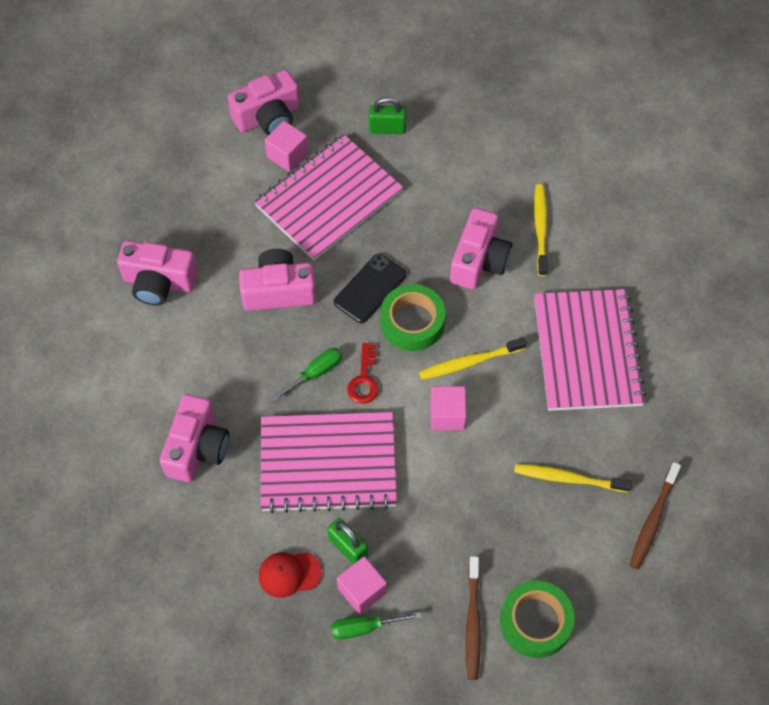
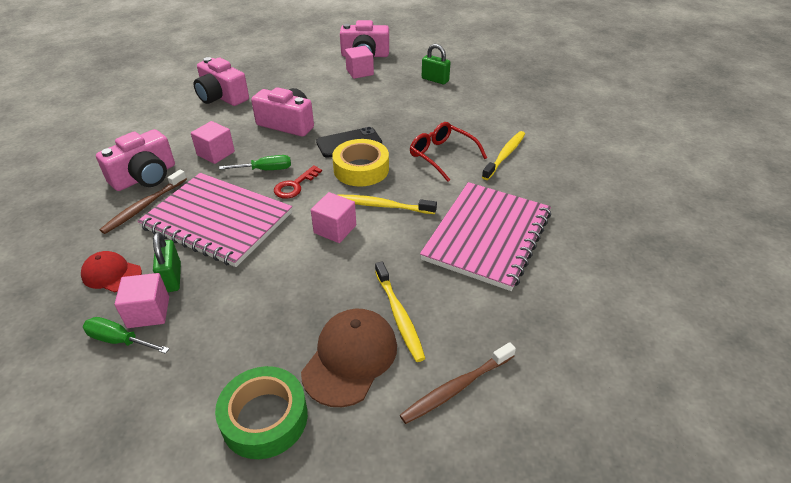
camera: 30 degrees right, 20 degrees down
pink notebook [254,134,403,261] -> none
green tape [380,284,445,351] -> yellow tape [332,139,389,186]
pink camera [450,208,512,290] -> red glasses [410,122,487,182]
brown toothbrush [465,556,481,680] -> brown toothbrush moved to [100,170,187,234]
yellow toothbrush [514,464,632,493] -> yellow toothbrush turned 150 degrees counterclockwise [375,261,426,362]
none -> pink cube [191,121,235,164]
none -> brown cap [301,309,397,407]

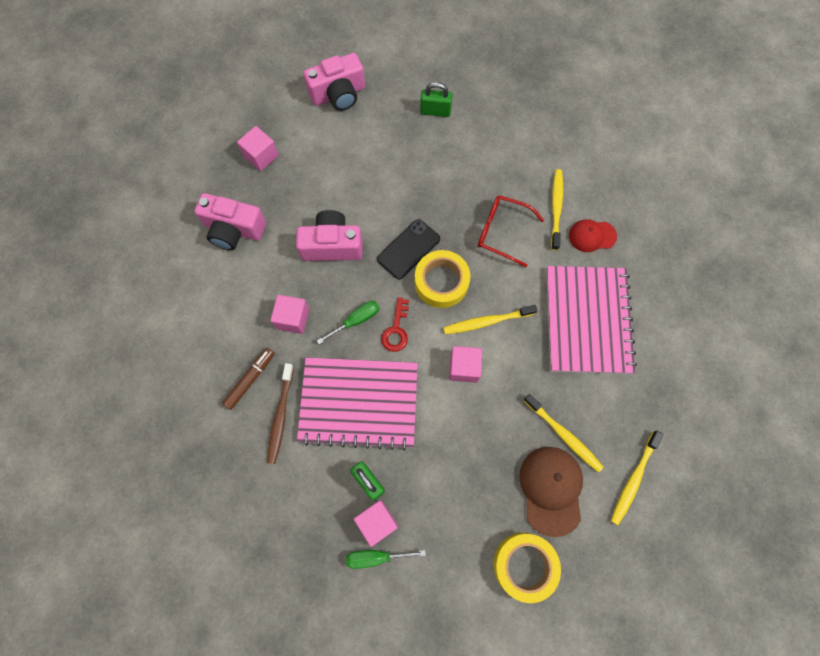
camera: 25 degrees left, 30 degrees up
red cap [81,251,142,292] -> red cap moved to [569,219,617,252]
pink camera [96,129,175,191] -> brown marker [222,348,275,410]
green tape [215,366,308,459] -> yellow tape [494,533,561,603]
pink cube [345,46,374,79] -> pink cube moved to [237,126,279,171]
brown toothbrush [400,342,516,424] -> yellow toothbrush [611,431,663,525]

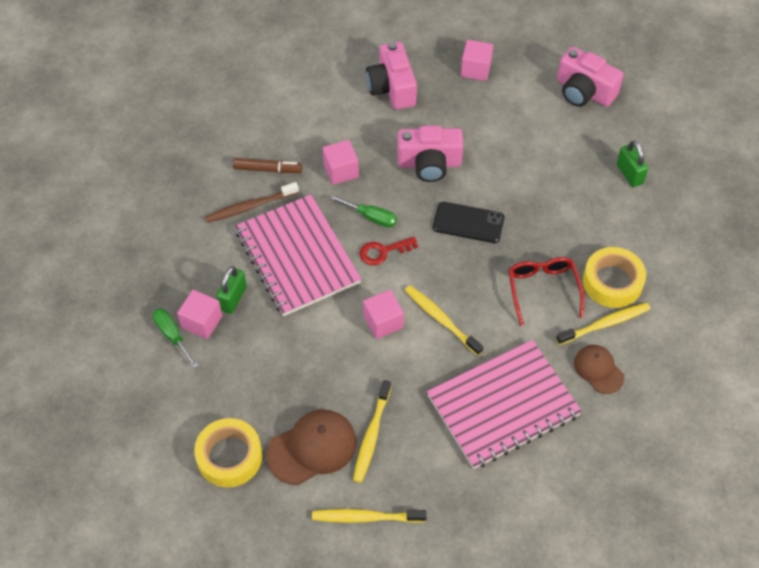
camera: 60 degrees right, 15 degrees down
pink camera [296,210,363,261] -> pink camera turned 120 degrees clockwise [397,126,463,182]
yellow tape [415,250,470,308] -> yellow tape moved to [583,247,646,308]
red cap [569,219,617,252] -> brown cap [574,345,624,394]

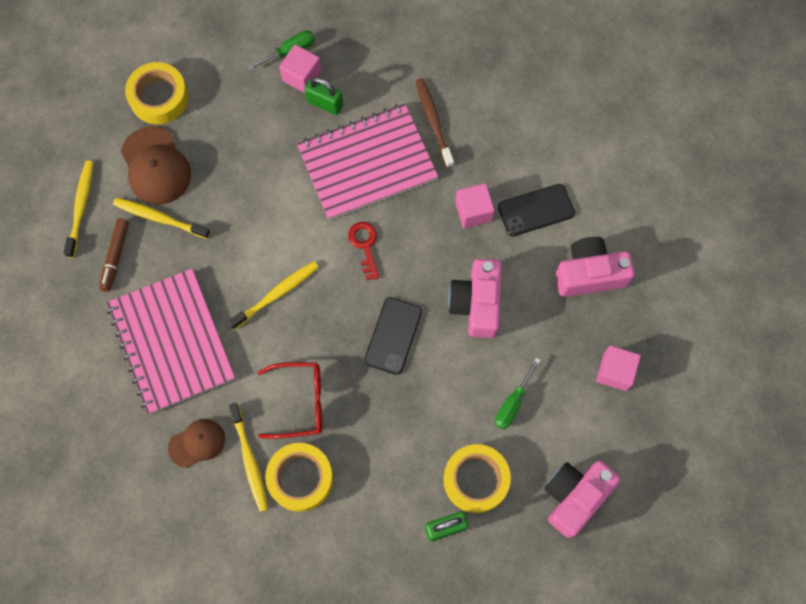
camera: 95 degrees right, 15 degrees up
brown marker [233,158,302,173] -> brown marker moved to [99,218,129,292]
green screwdriver [329,195,397,228] -> green screwdriver moved to [495,358,541,429]
pink cube [363,290,404,339] -> none
none -> yellow tape [443,444,511,513]
none -> black phone [498,184,575,237]

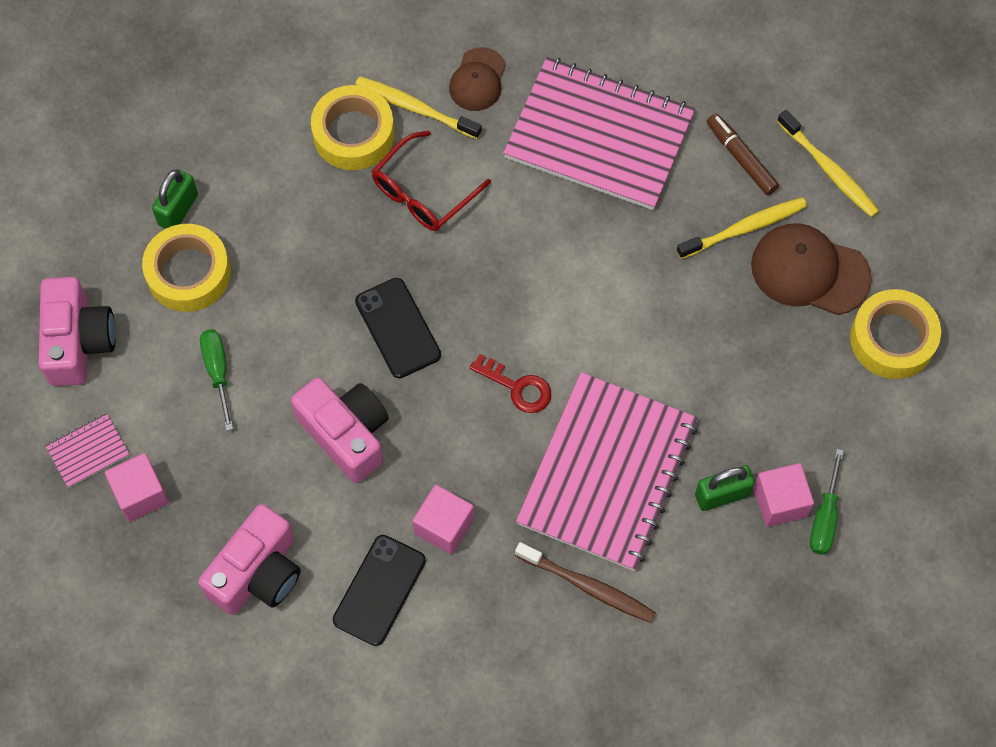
camera: 135 degrees right, 5 degrees down
yellow toothbrush [228,261,319,330] -> none
none -> pink notebook [46,413,129,488]

